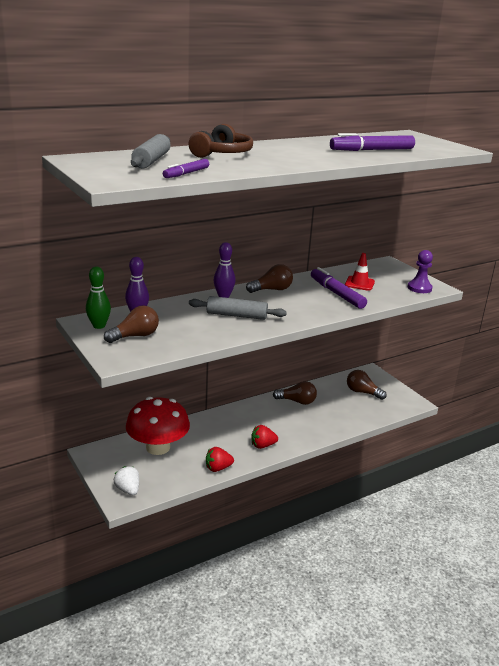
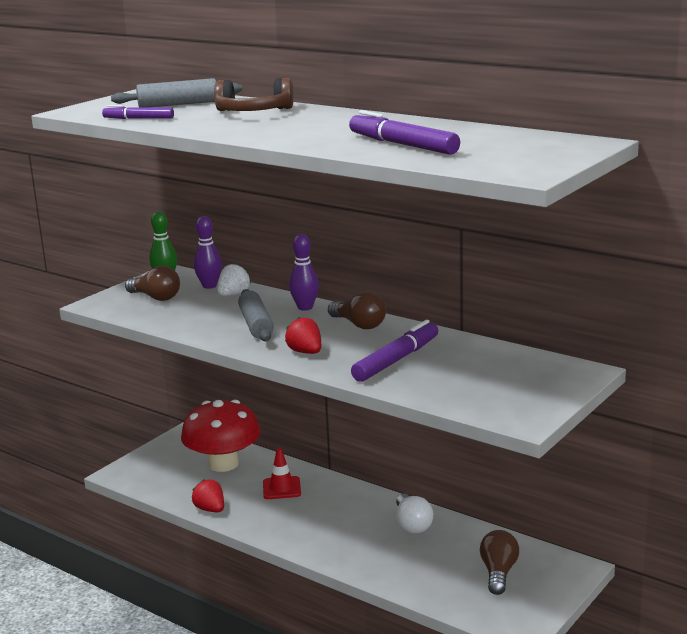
camera: 70 degrees right, 5 degrees down
white strawberry [114,466,139,495] -> white strawberry moved to [217,263,251,296]
red strawberry [252,425,278,449] -> red strawberry moved to [285,317,321,354]
brown light bulb [273,381,317,405] -> white light bulb [396,494,433,534]
red traffic cone [345,253,375,291] -> red traffic cone moved to [263,448,301,499]
purple pawn [408,250,433,293] -> none

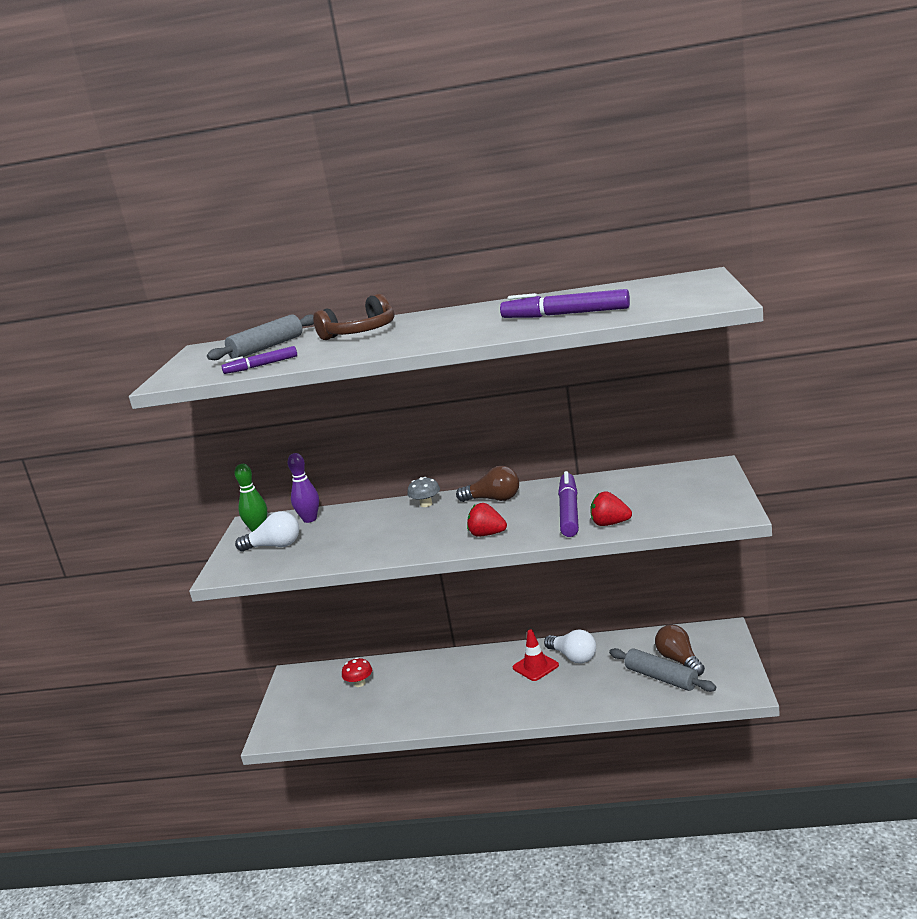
camera: 30 degrees left, 0 degrees up
brown light bulb [125,266,180,301] -> white light bulb [235,511,299,551]
red mushroom [181,400,261,472] -> red mushroom [342,658,372,687], size x0.40
red strawberry [192,479,224,512] -> red strawberry moved to [590,491,632,526]
white strawberry [217,263,251,296] -> none
grey rolling pin [238,289,274,341] -> grey rolling pin moved to [609,648,716,692]
red traffic cone [263,448,301,499] -> red traffic cone moved to [513,630,559,681]
purple bowling pin [289,234,319,311] -> grey mushroom [407,477,440,507]

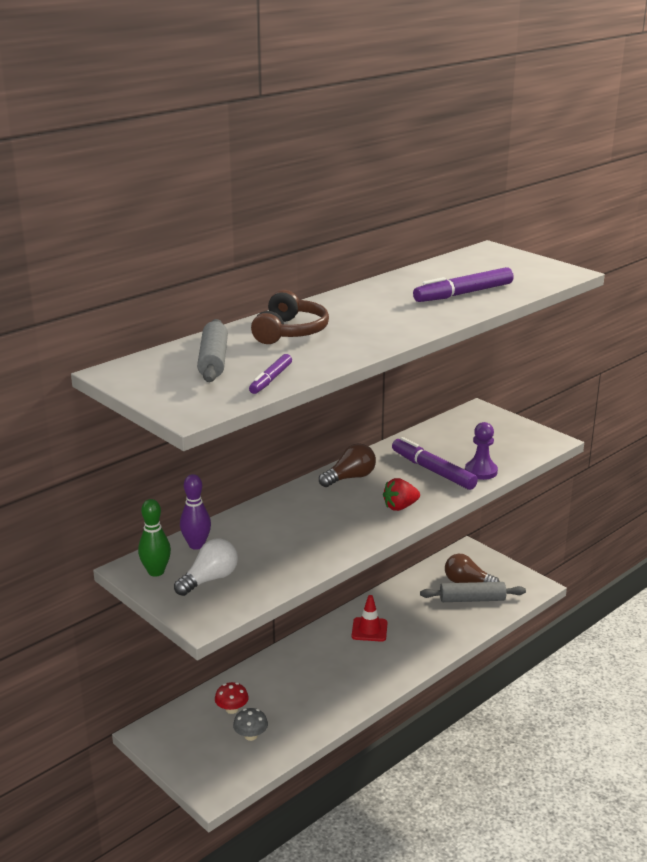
camera: 50 degrees left, 5 degrees up
grey mushroom [407,477,440,507] -> grey mushroom moved to [233,708,268,741]
white light bulb [544,629,596,663] -> none
red strawberry [590,491,632,526] -> purple pawn [465,422,498,480]

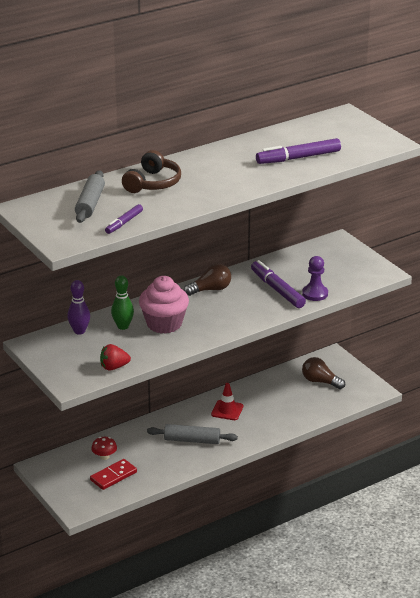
camera: 10 degrees right, 5 degrees up
green bowling pin [138,499,171,577] -> green bowling pin moved to [111,275,134,330]
white light bulb [174,539,238,596] -> none
grey mushroom [233,708,268,741] -> red domino [90,459,137,490]
red strawberry [383,478,420,511] -> red strawberry moved to [100,344,131,371]
grey rolling pin [420,582,526,602] -> grey rolling pin moved to [147,424,238,444]
none -> pink cupcake [139,276,189,334]

